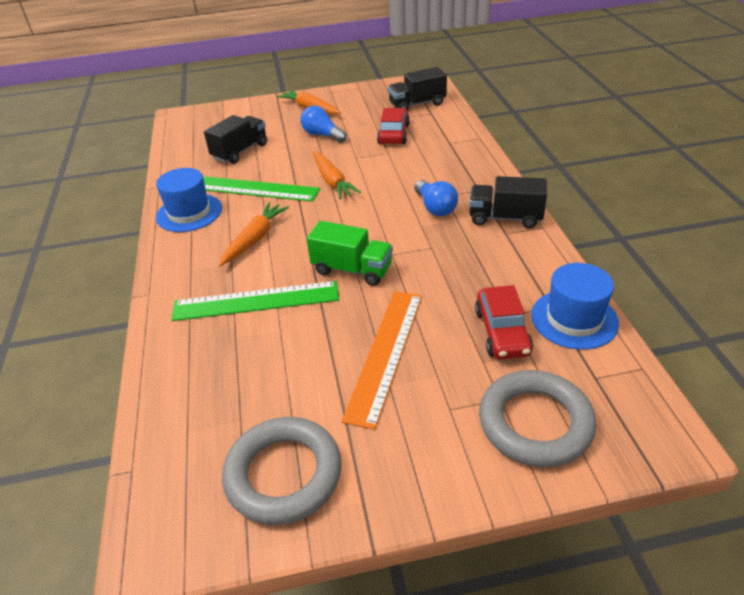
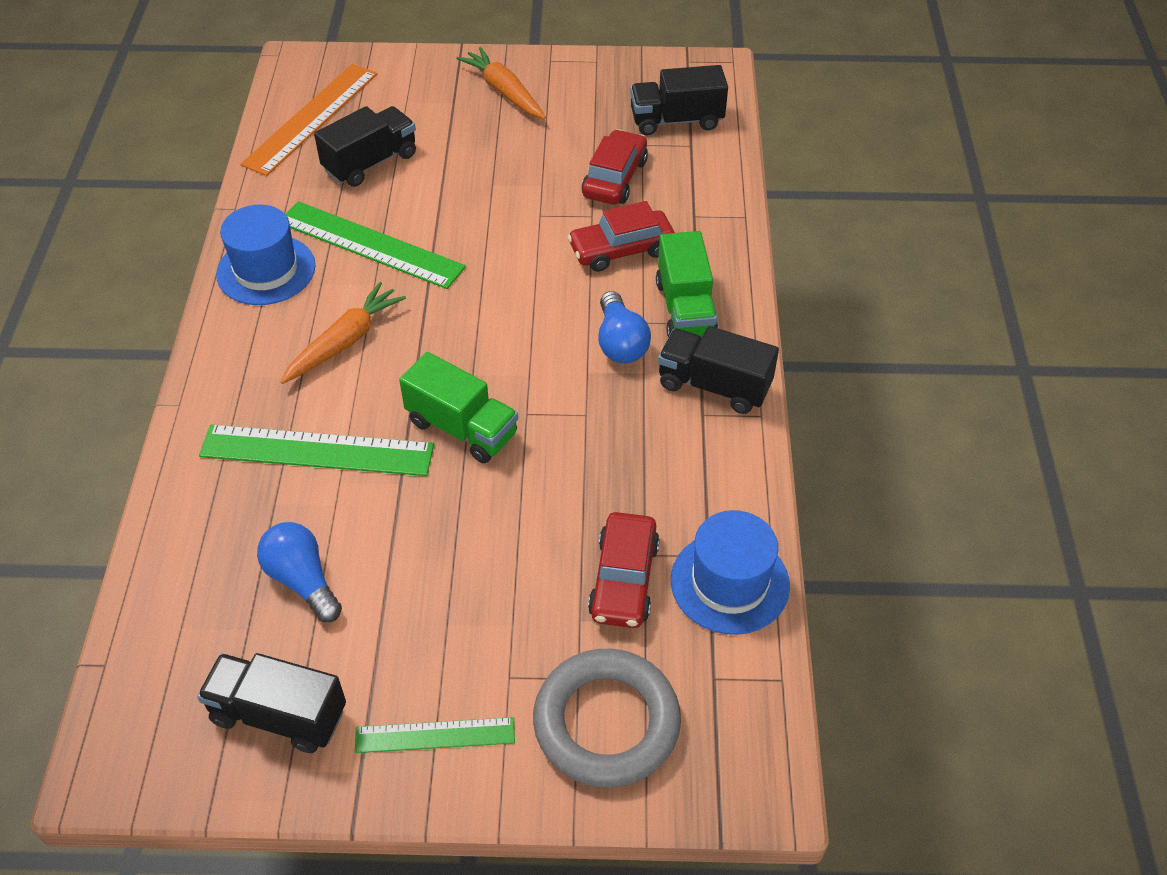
camera: 10 degrees right, 10 degrees up
grey ring [222,417,342,525] -> black truck [197,653,346,753]
blue light bulb [300,105,347,143] -> blue light bulb moved to [257,522,342,622]
orange carrot [313,151,361,199] -> none
orange ruler [341,291,422,430] -> orange ruler moved to [240,64,377,176]
none -> green ruler [355,717,515,753]
none -> red car [567,201,675,272]
none -> green truck [656,231,718,338]

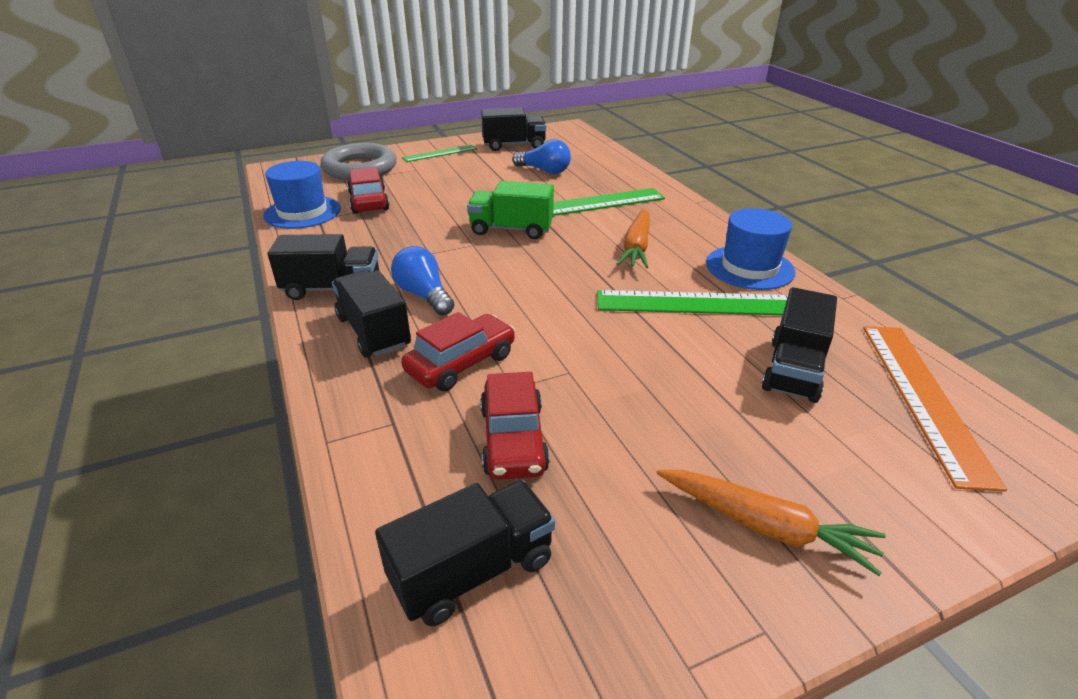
camera: 155 degrees right, 15 degrees down
green truck [656,231,718,338] -> black truck [332,270,411,357]

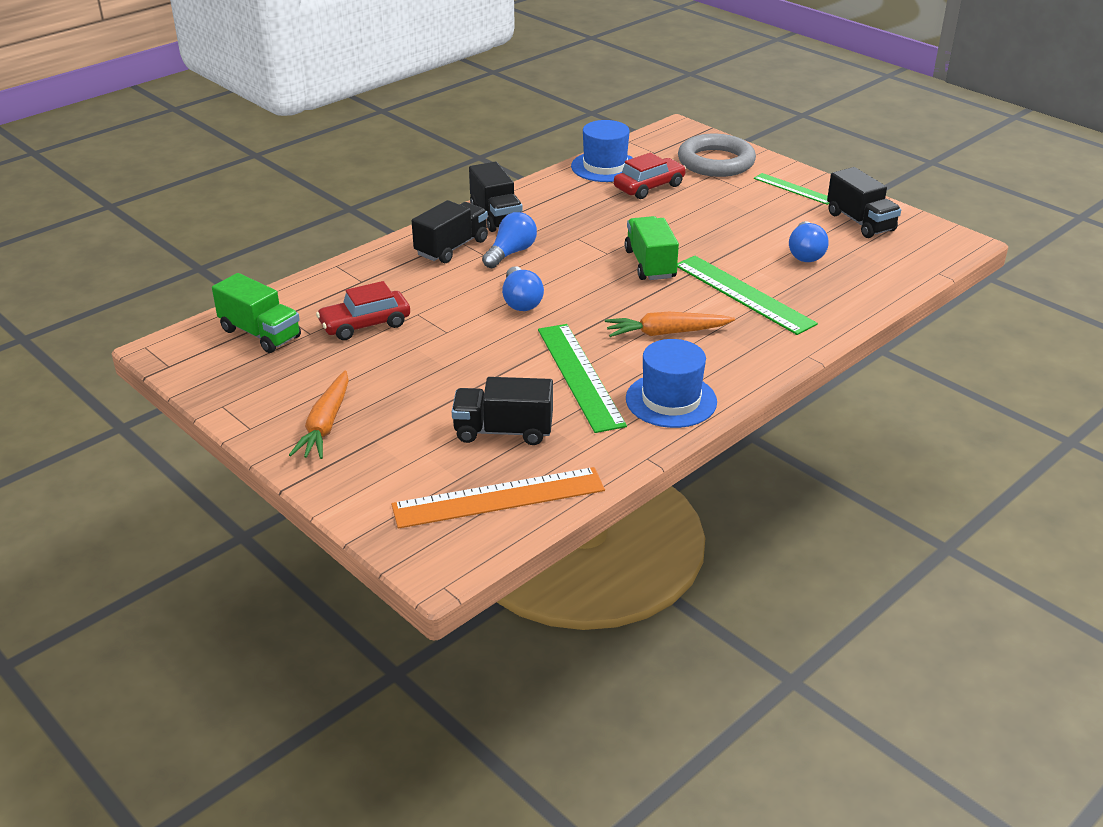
camera: 70 degrees right, 0 degrees up
black truck [375,480,555,626] -> green truck [212,273,301,353]
red car [401,312,515,391] -> none
none -> blue light bulb [502,266,544,311]

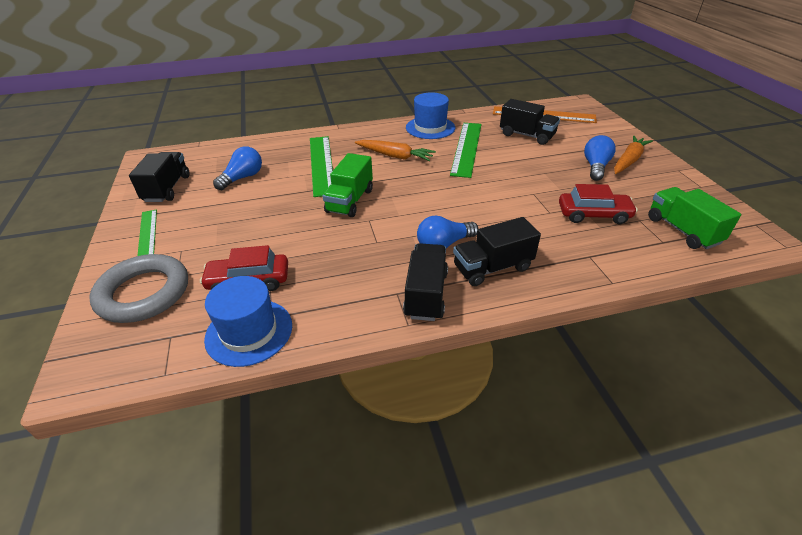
camera: 150 degrees left, 5 degrees up
blue light bulb [502,266,544,311] -> blue light bulb moved to [584,135,616,181]

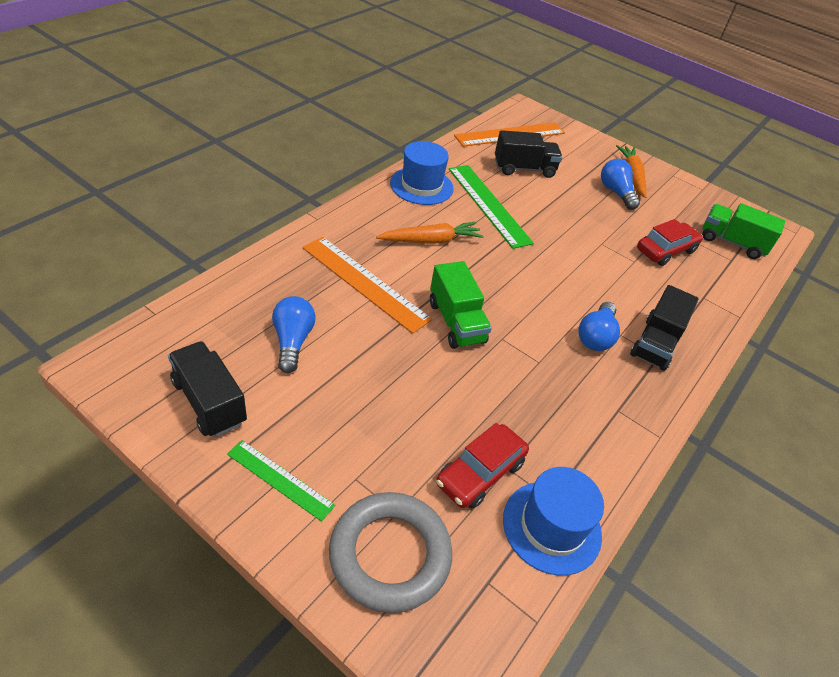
camera: 45 degrees left, 5 degrees up
green ruler [310,136,333,197] -> orange ruler [302,237,432,334]
black truck [403,243,448,321] -> none

